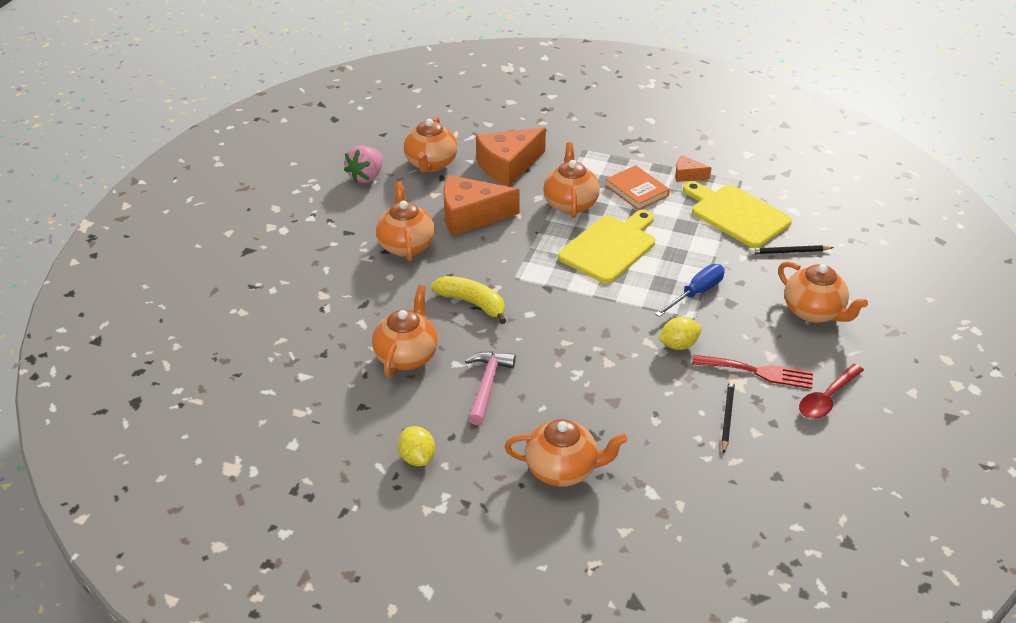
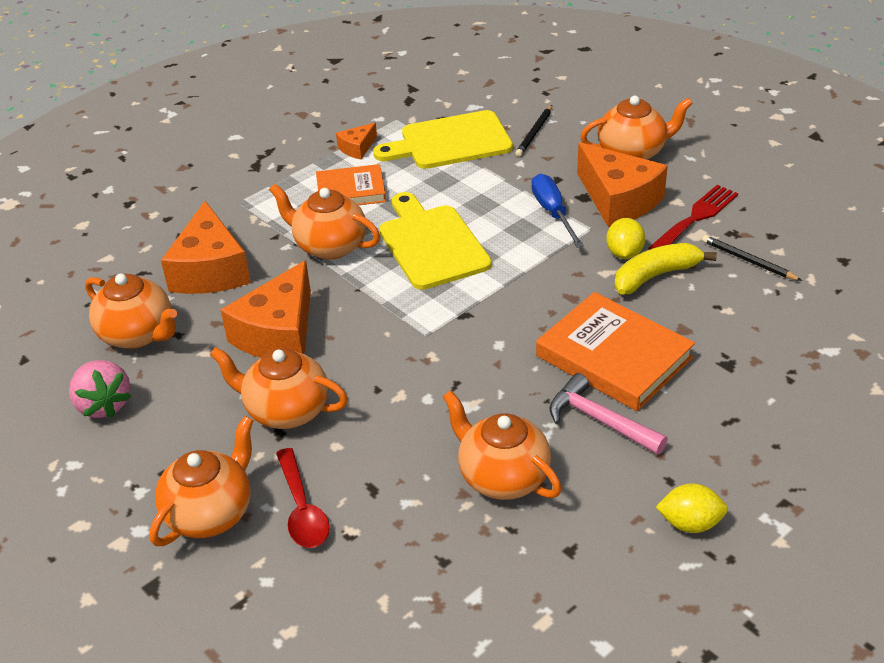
camera: 60 degrees left, 0 degrees up
yellow banana [431,276,506,324] -> yellow banana moved to [615,243,717,294]
orange teapot [505,419,627,487] -> orange teapot moved to [150,416,254,546]
red spoon [799,364,864,419] -> red spoon moved to [276,448,330,548]
none -> orange book [536,292,695,411]
none -> orange cheese [577,142,668,227]

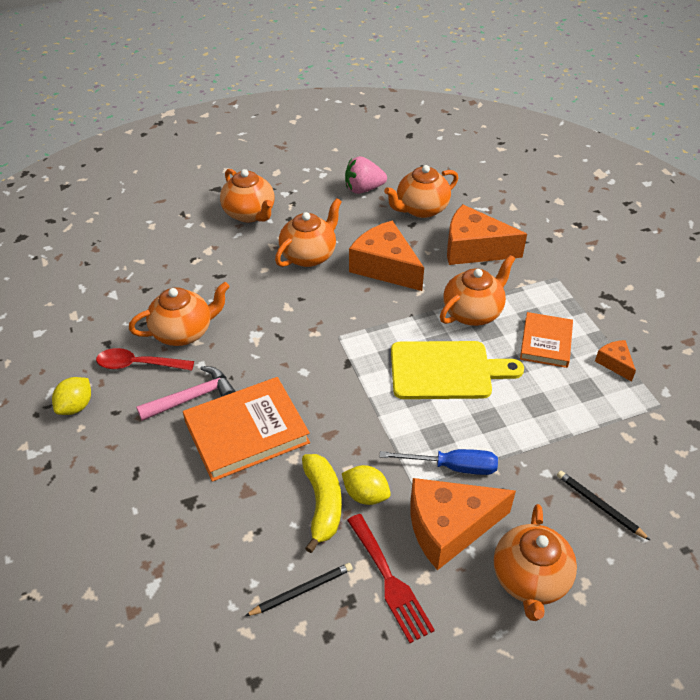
camera: 110 degrees right, 5 degrees up
red spoon [276,448,330,548] -> red spoon moved to [96,348,194,371]
yellow cutting board [373,110,513,169] -> none

